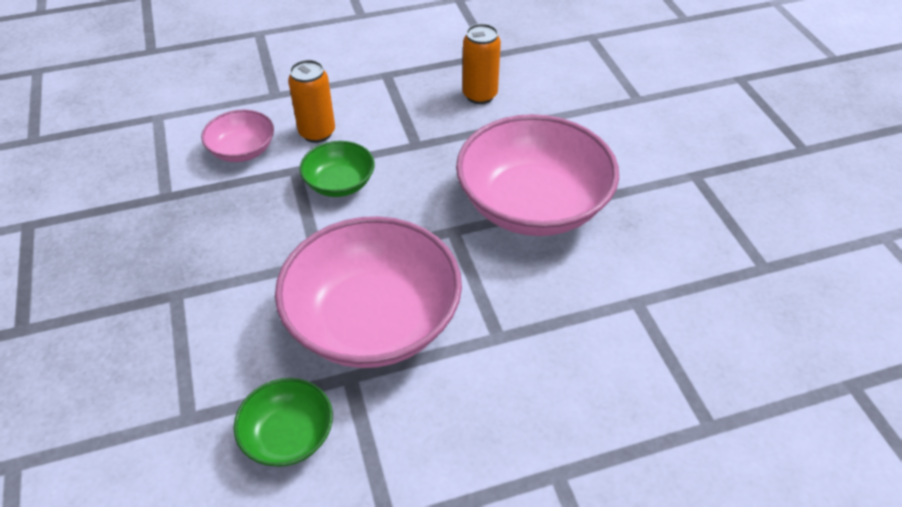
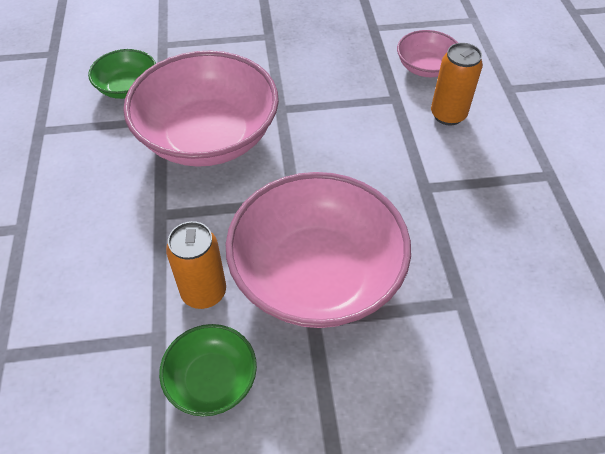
camera: 100 degrees right, 5 degrees up
green bowl [300,141,375,197] -> green bowl moved to [159,324,257,416]
orange can [462,24,501,104] -> orange can moved to [166,221,226,309]

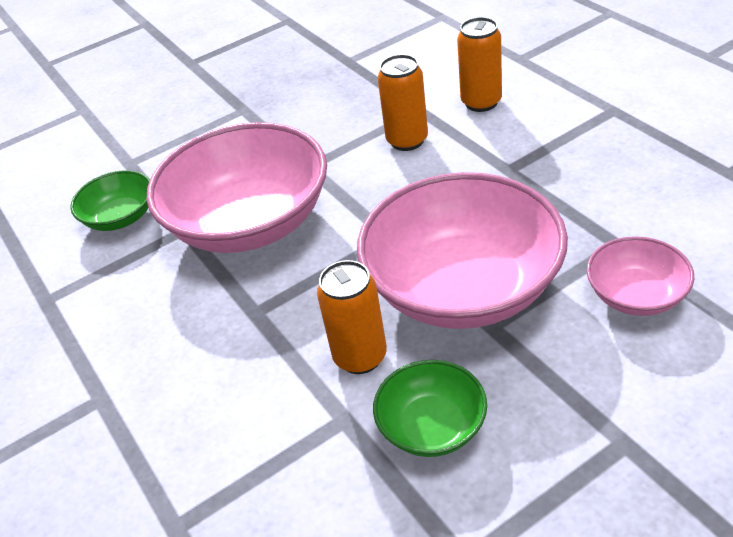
camera: 20 degrees left, 10 degrees down
pink bowl [397,30,458,77] -> pink bowl moved to [587,236,694,316]
none -> orange can [378,54,428,151]

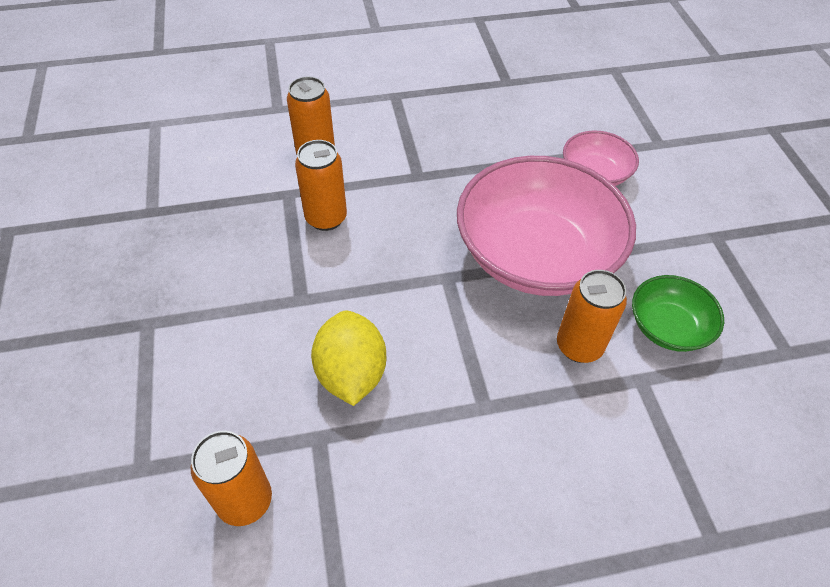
camera: 75 degrees left, 10 degrees up
green bowl [70,170,150,231] -> orange can [191,431,272,526]
pink bowl [146,122,327,253] -> yellow lemon [311,310,386,406]

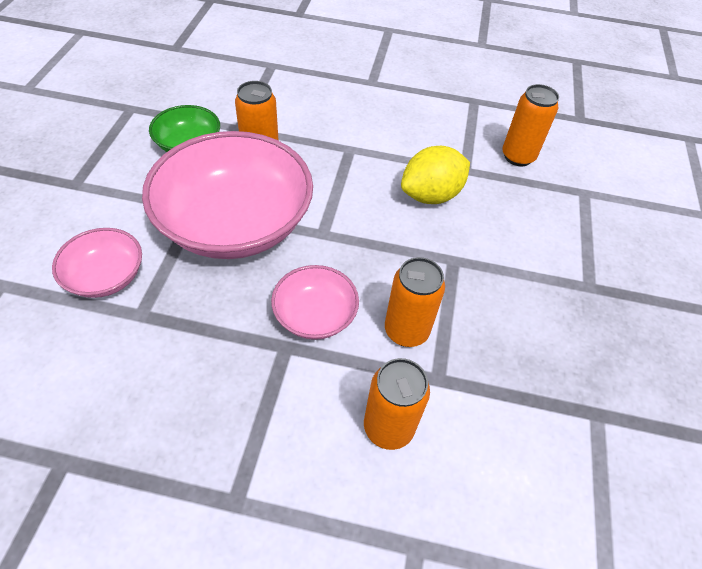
camera: 160 degrees left, 0 degrees up
yellow lemon [311,310,386,406] -> yellow lemon turned 45 degrees clockwise [401,146,470,204]
none -> pink bowl [271,265,359,340]

